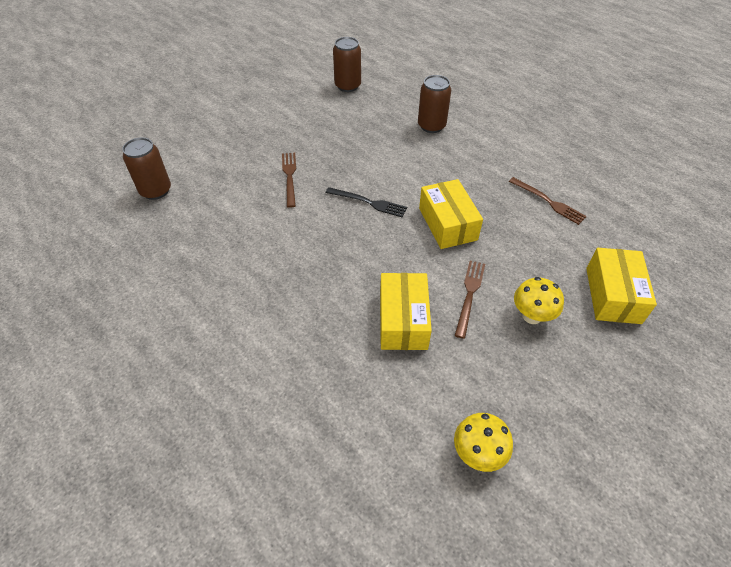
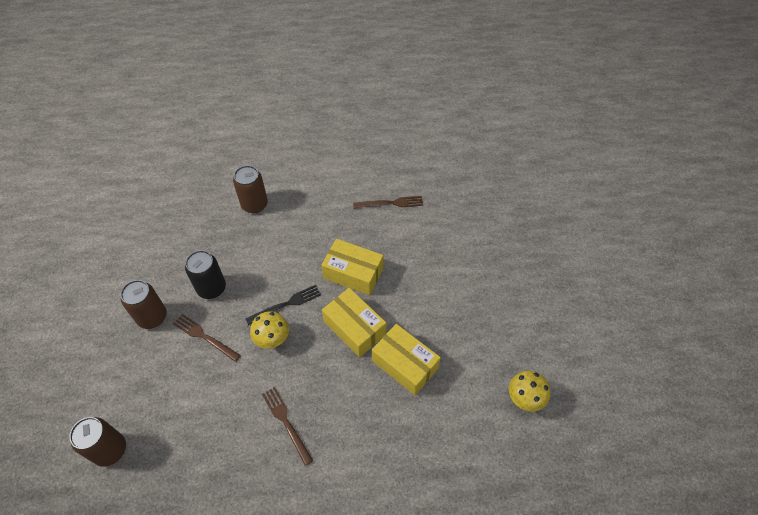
camera: 50 degrees left, 5 degrees up
brown can [333,37,361,92] -> brown can moved to [120,280,167,329]
brown fork [455,261,485,339] -> brown fork moved to [262,387,313,466]
yellow mushroom [514,277,564,324] -> yellow mushroom moved to [250,311,289,349]
yellow box [586,248,657,324] -> yellow box moved to [322,288,386,358]
none -> black can [185,250,226,299]

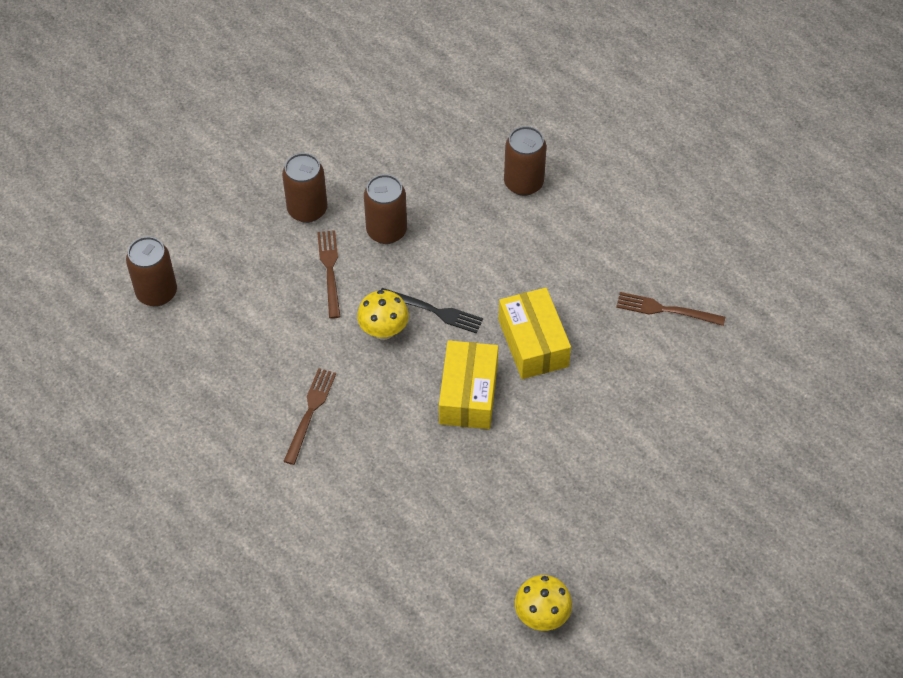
camera: 50 degrees right, 0 degrees up
black can [185,250,226,299] -> brown can [364,174,407,244]
brown fork [353,196,423,208] -> brown fork turned 150 degrees clockwise [616,292,725,326]
yellow box [372,324,441,395] -> none

